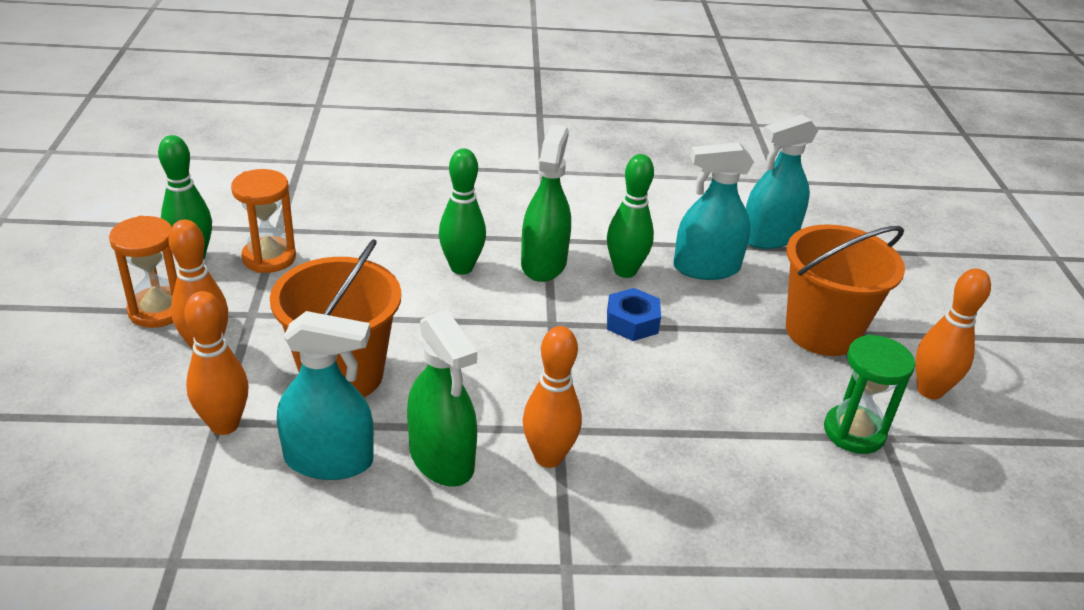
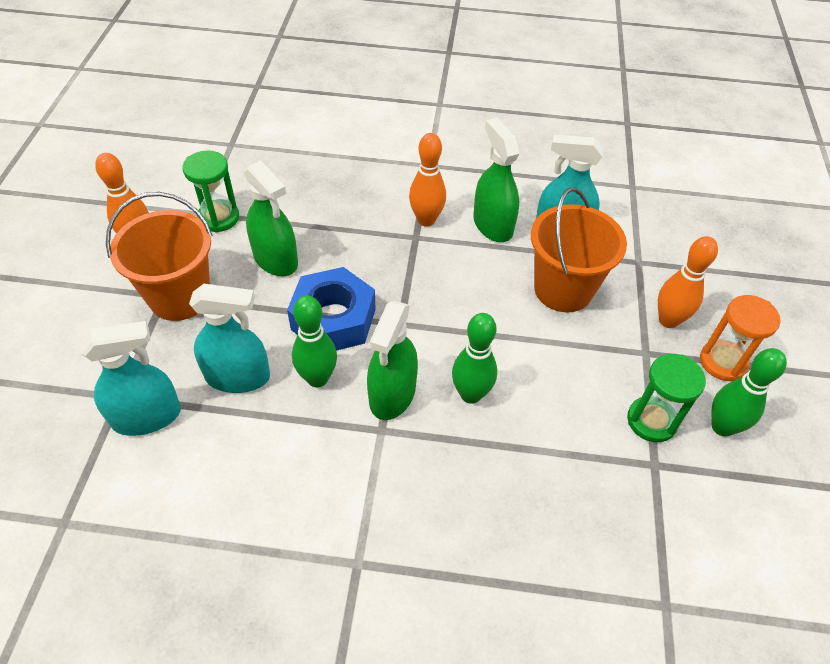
camera: 170 degrees left, 15 degrees up
orange bowling pin [184,291,248,435] -> none
orange hourglass [231,169,296,273] -> green hourglass [627,354,706,442]
blue nut [607,288,661,341] -> blue nut [287,267,376,351], size x1.79
none -> green spray bottle [244,160,298,276]

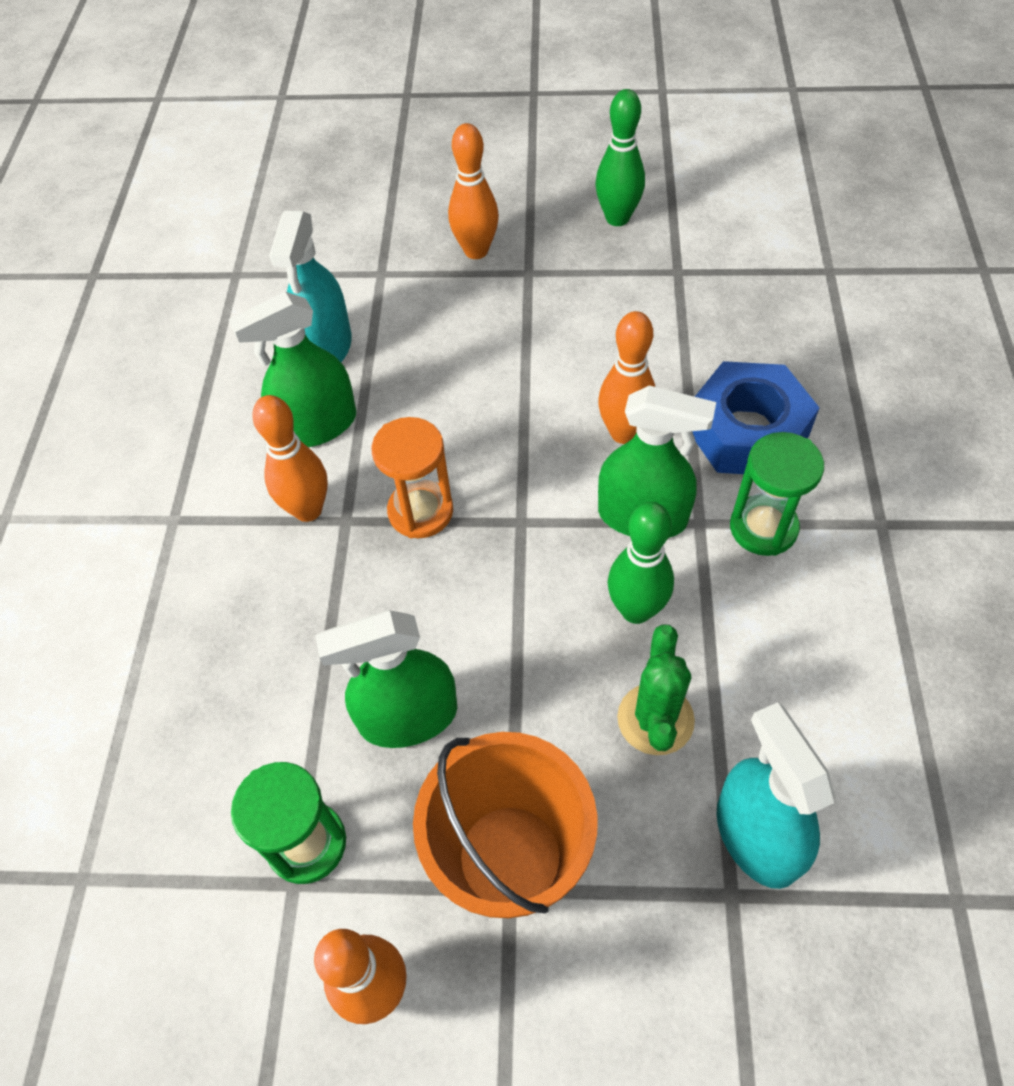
camera: 90 degrees left, 5 degrees up
turquoise spray bottle [189,284,270,393] -> green cactus [617,624,695,755]
green spray bottle [244,160,298,276] -> green spray bottle turned 150 degrees counterclockwise [315,610,457,748]
blue nut [287,267,376,351] -> blue nut moved to [692,361,819,474]
green bowling pin [452,313,497,404] -> orange bowling pin [598,311,655,444]
orange bucket [531,187,627,313] -> none
green hourglass [627,354,706,442] -> green hourglass moved to [730,432,824,556]
orange hourglass [700,295,780,382] -> orange hourglass moved to [371,417,453,538]

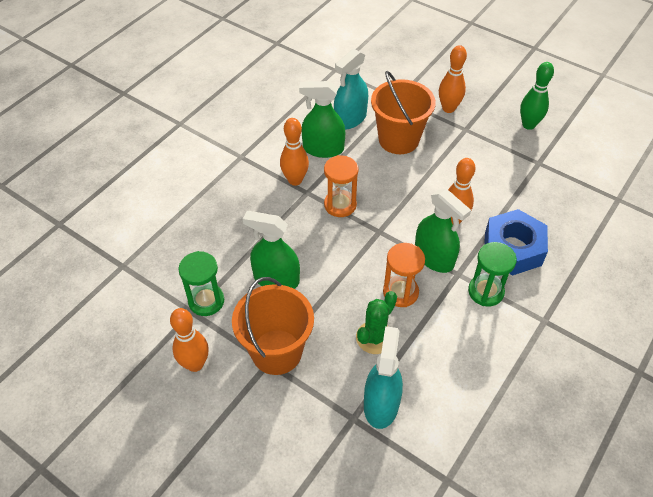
camera: 30 degrees right, 5 degrees down
green bowling pin [608,502,674,624] -> orange hourglass [383,243,425,307]
none -> orange bucket [371,71,436,154]

